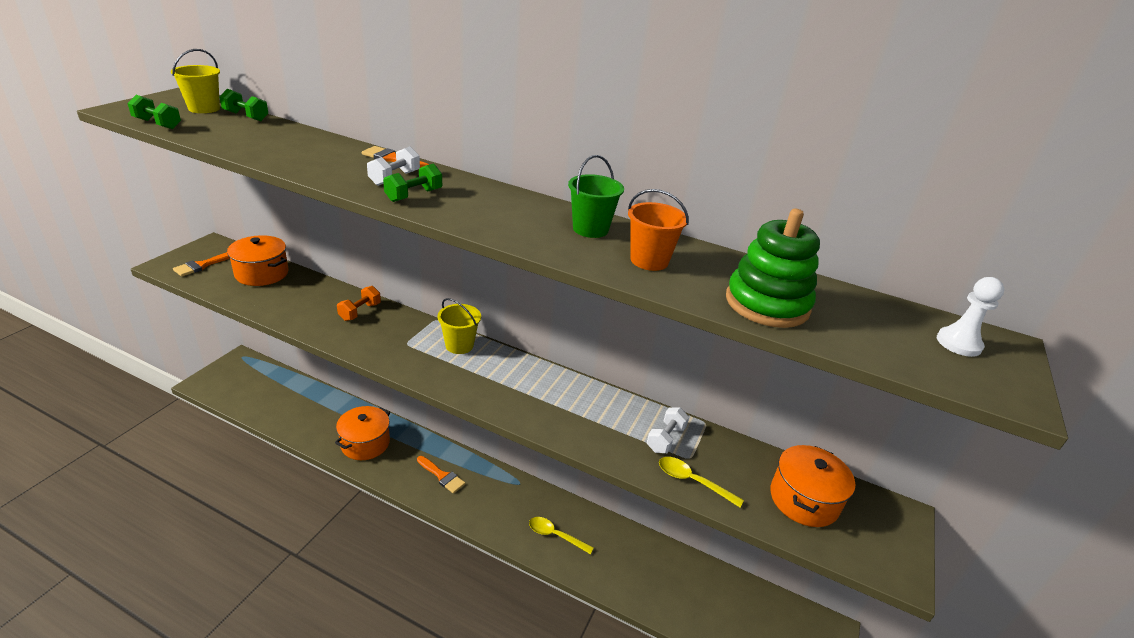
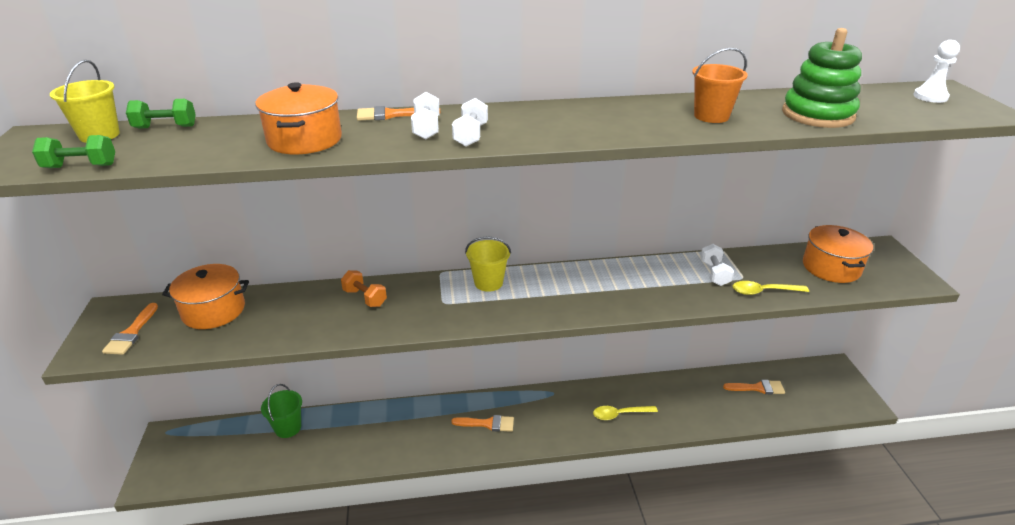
camera: 30 degrees left, 0 degrees up
orange pot [335,406,390,460] -> orange pot moved to [255,82,342,154]
orange dumbbell [337,286,381,321] -> orange dumbbell turned 45 degrees counterclockwise [341,270,387,307]
green dumbbell [383,163,442,202] -> white dumbbell [452,98,488,146]
green bucket [568,155,624,238] -> green bucket moved to [261,384,302,438]
none -> orange brush [723,380,785,394]

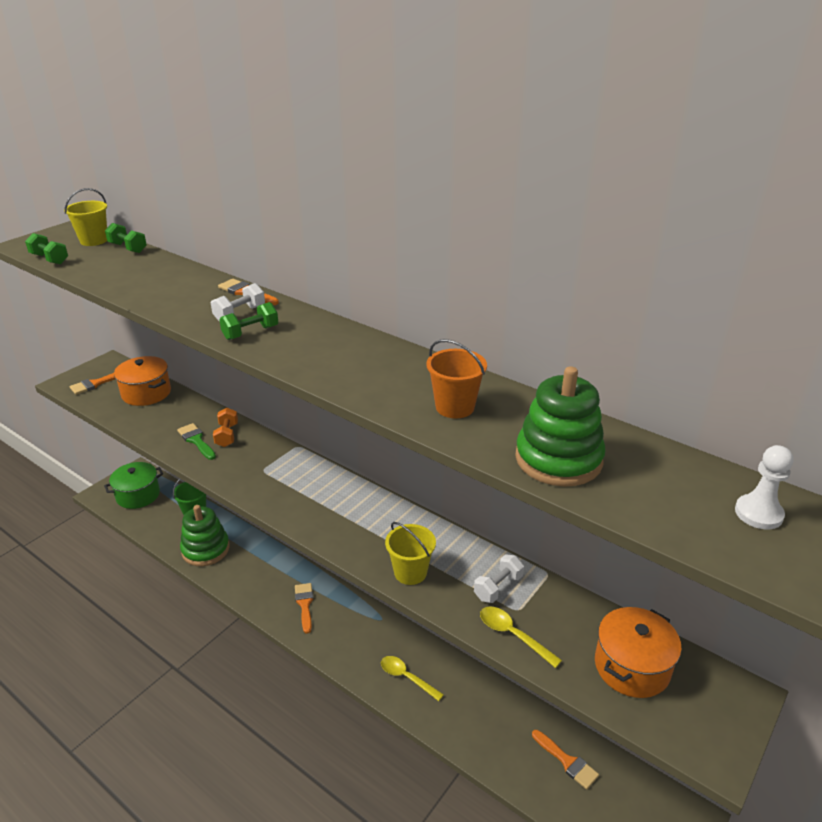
camera: 45 degrees right, 0 degrees up
orange pot [255,82,342,154] -> none
orange brush [451,415,514,432] -> orange brush turned 150 degrees counterclockwise [295,583,313,634]
white dumbbell [452,98,488,146] -> green dumbbell [219,302,279,340]
yellow bucket [465,236,511,292] -> yellow bucket moved to [385,522,436,585]
none -> green pot [104,462,163,509]
none -> green brush [177,423,216,460]
none -> green stacking toy [180,505,230,566]

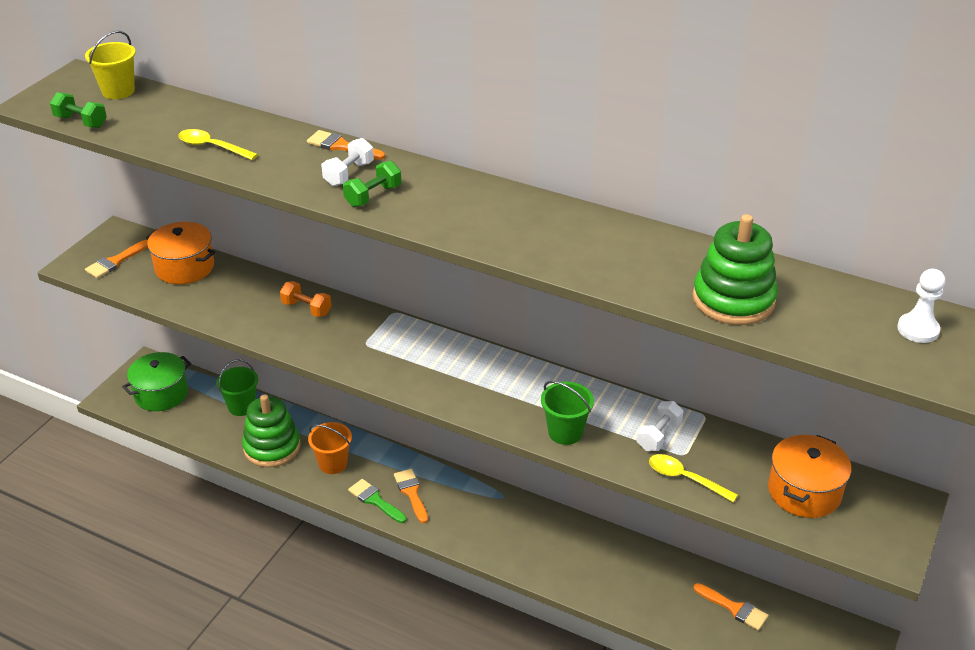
camera: 10 degrees left, 5 degrees up
green dumbbell [105,223,147,253] -> none
green brush [177,423,216,460] -> green brush moved to [348,479,406,523]
orange dumbbell [213,408,238,447] -> orange dumbbell turned 45 degrees counterclockwise [280,281,331,317]
yellow spoon [381,656,444,701] -> yellow spoon moved to [178,129,258,160]
yellow bucket [385,522,436,585] -> green bucket [541,381,594,445]
orange bucket [426,339,487,418] -> orange bucket moved to [308,422,352,474]

